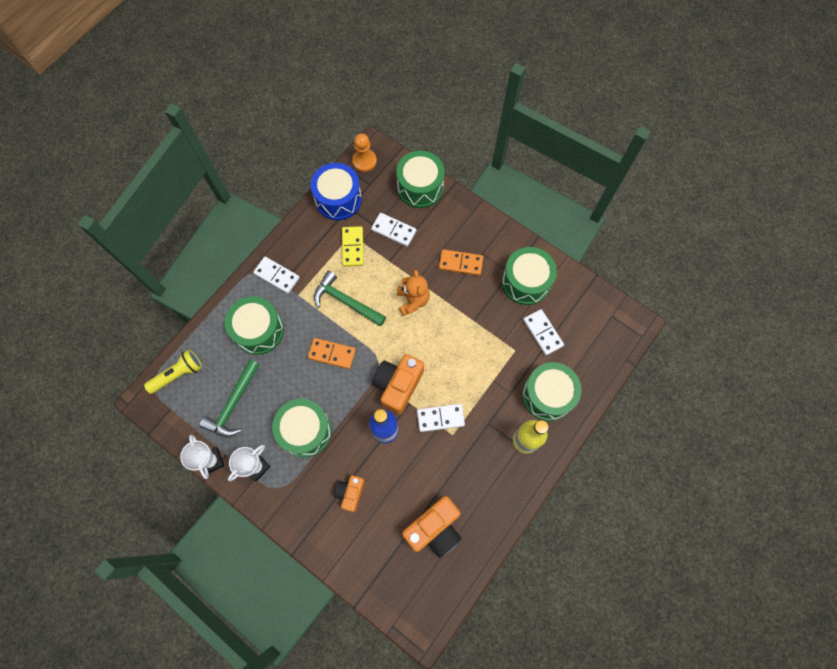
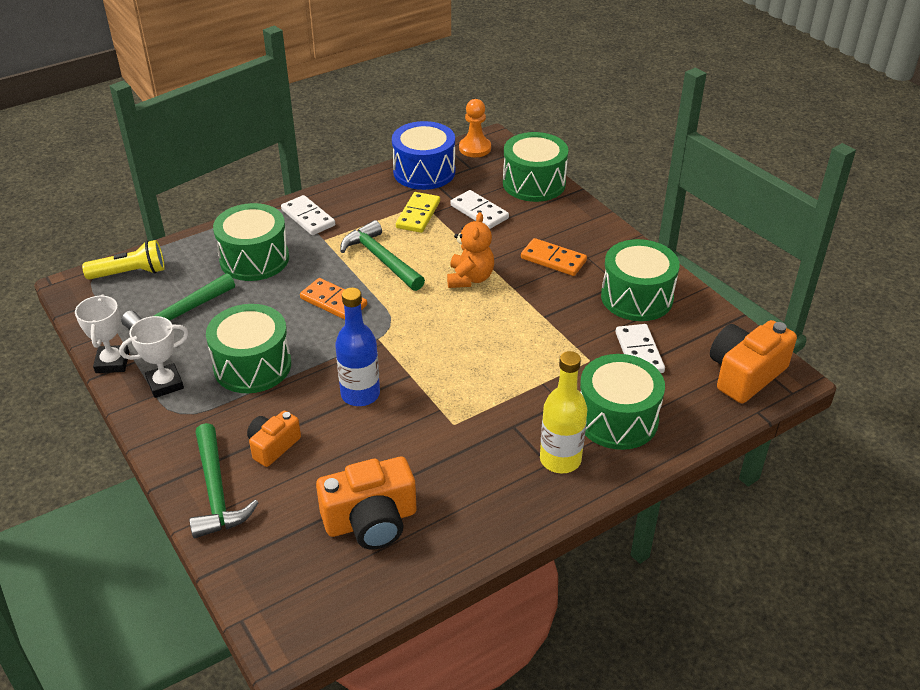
camera: 20 degrees right, 30 degrees down
orange camera [372,354,424,415] -> orange camera moved to [710,320,797,403]
white domino [417,404,465,432] -> none
none -> green hammer [189,423,259,538]

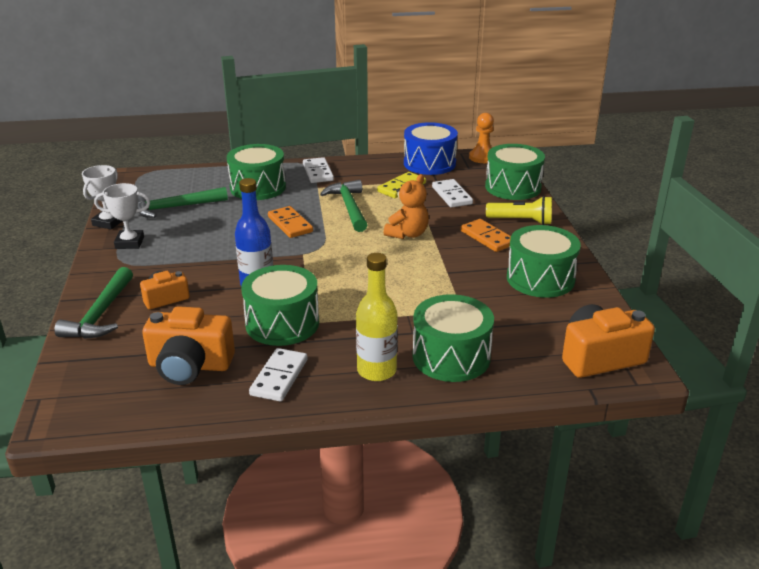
camera: 25 degrees right, 10 degrees down
yellow flashlight [82,240,165,280] -> yellow flashlight moved to [486,196,552,225]
green drum [206,304,291,393] -> green drum moved to [241,265,319,346]
white domino [616,324,665,373] -> white domino moved to [249,348,308,402]

